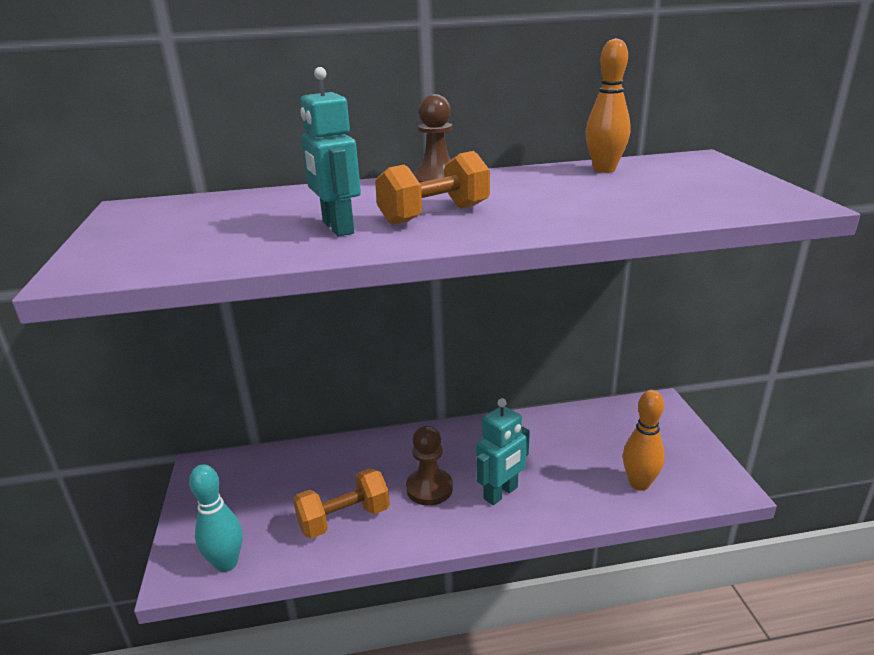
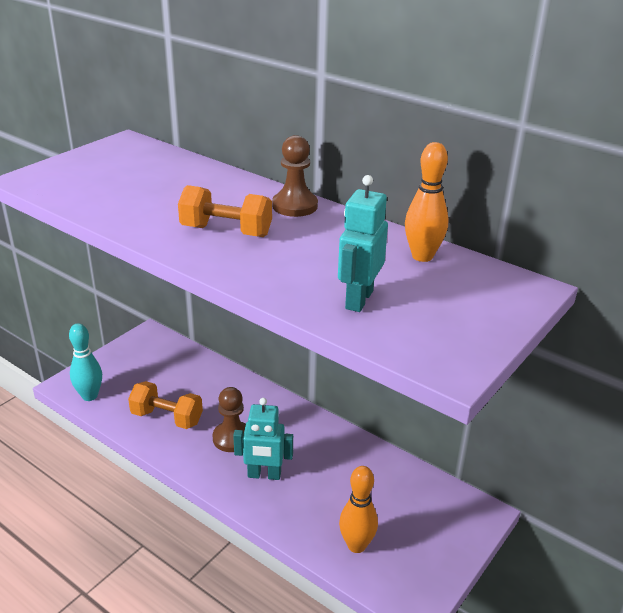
camera: 45 degrees right, 5 degrees up
turquoise robot [300,67,361,236] -> turquoise robot moved to [338,175,388,312]

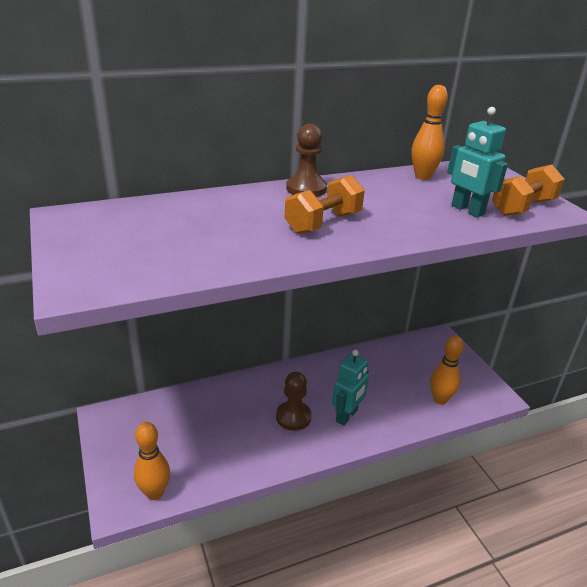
camera: 60 degrees left, 0 degrees up
turquoise bowling pin [69,323,102,401] -> orange bowling pin [134,422,170,500]
orange dumbbell [128,381,203,429] -> orange dumbbell moved to [492,165,565,216]

